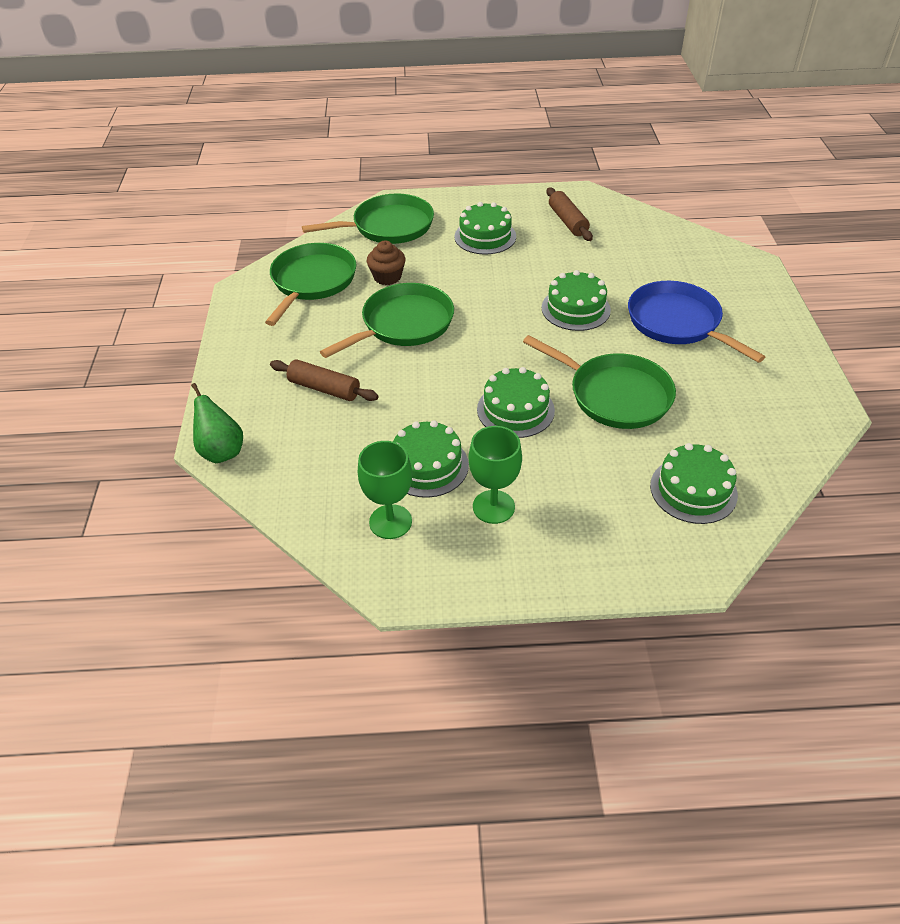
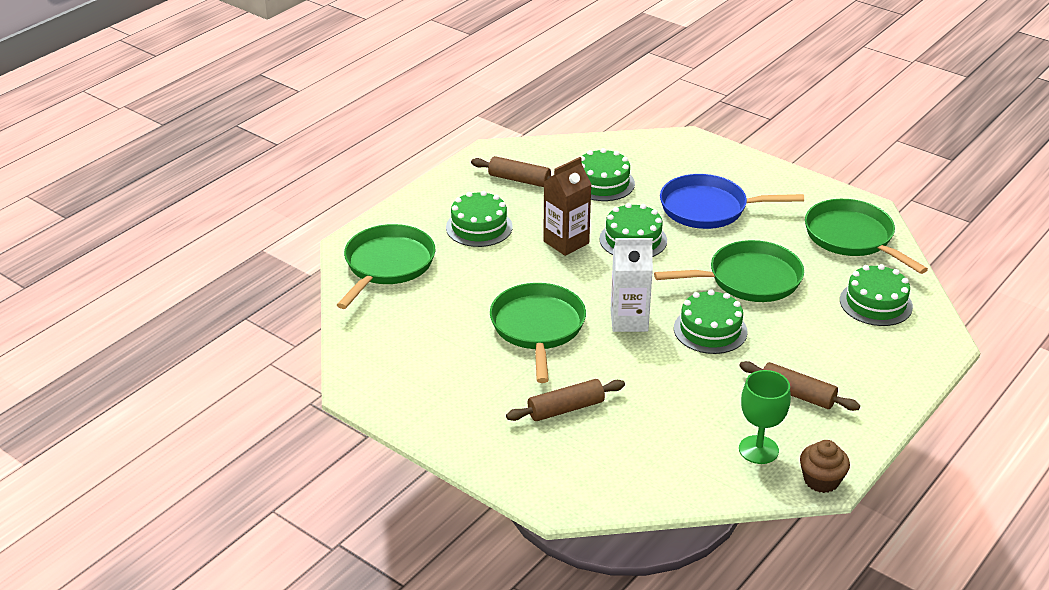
camera: 50 degrees left, 10 degrees down
green pear [191,383,243,463] -> none
green pan [265,243,356,326] -> green pan moved to [805,199,928,274]
brown cupcake [367,240,405,285] -> brown cupcake moved to [800,440,850,493]
green cake [393,420,469,498] -> green cake moved to [581,148,635,201]
green goblet [469,426,522,524] -> brown rolling pin [739,361,860,411]
none -> brown carton [543,157,592,256]
none -> white carton [611,238,653,332]

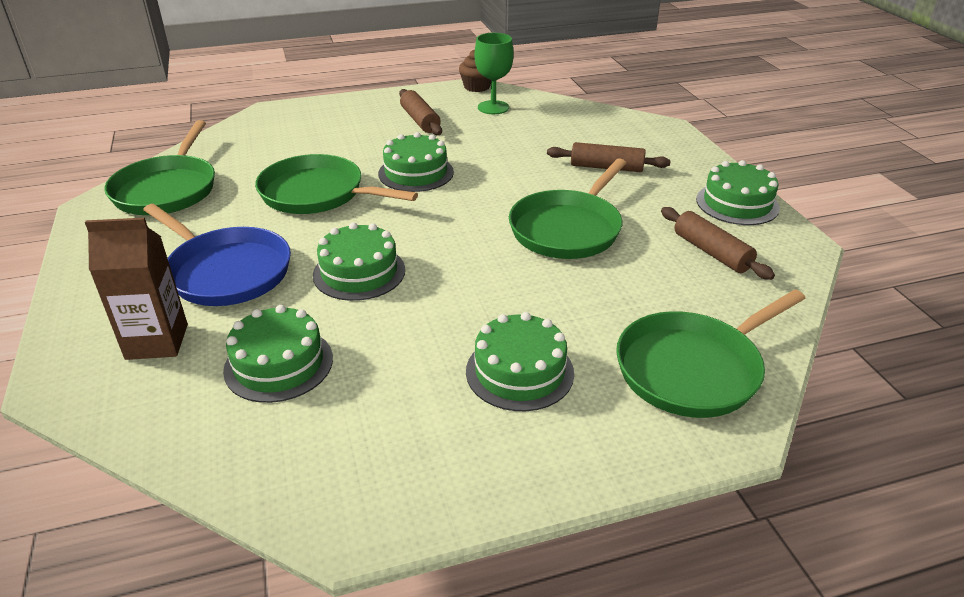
camera: 145 degrees left, 0 degrees up
brown rolling pin [471,156,552,187] -> brown rolling pin moved to [661,207,775,280]
brown carton [543,157,592,256] -> brown carton moved to [85,218,188,360]
white carton [611,238,653,332] -> none
green cake [840,264,913,326] -> green cake moved to [696,160,780,225]

